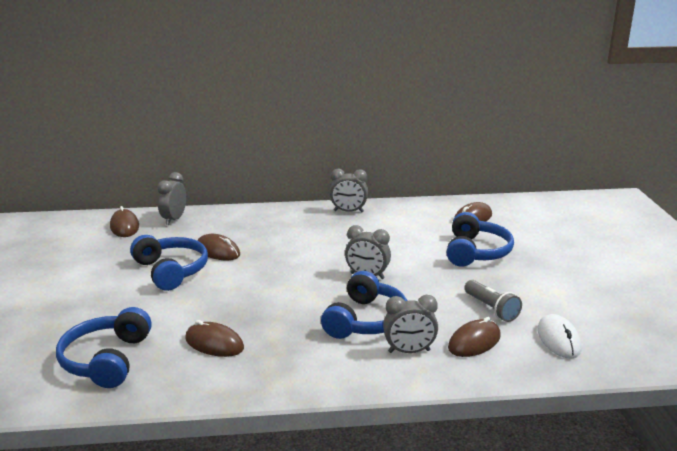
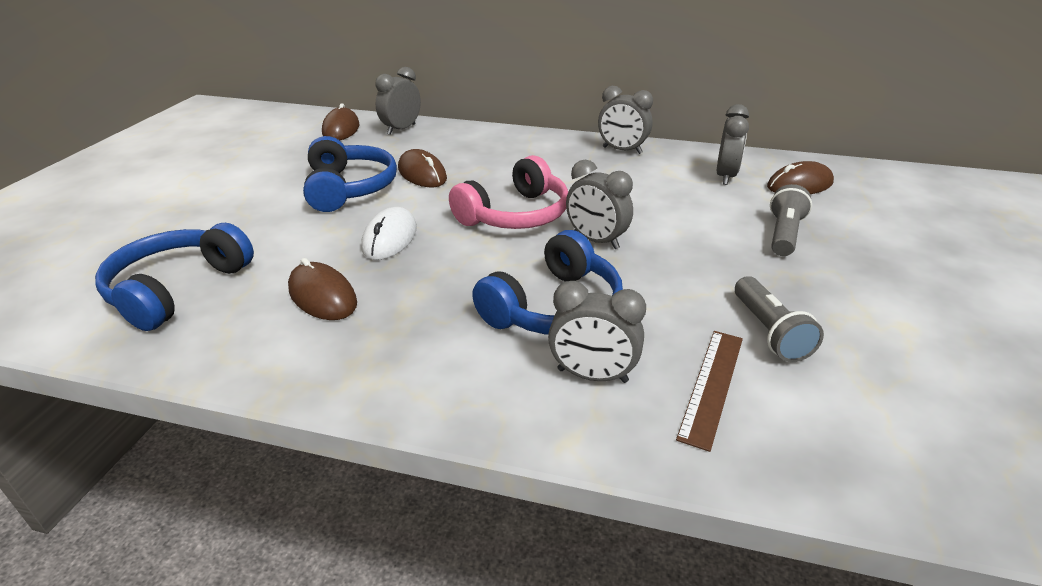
camera: 20 degrees right, 10 degrees up
blue headphones [447,212,514,267] -> grey flashlight [770,184,812,256]
brown mouse [448,317,501,357] -> brown ruler [676,331,743,452]
white mouse [537,314,581,359] -> white mouse moved to [361,207,417,260]
none -> pink headphones [449,155,568,229]
none -> grey clock [717,104,749,185]

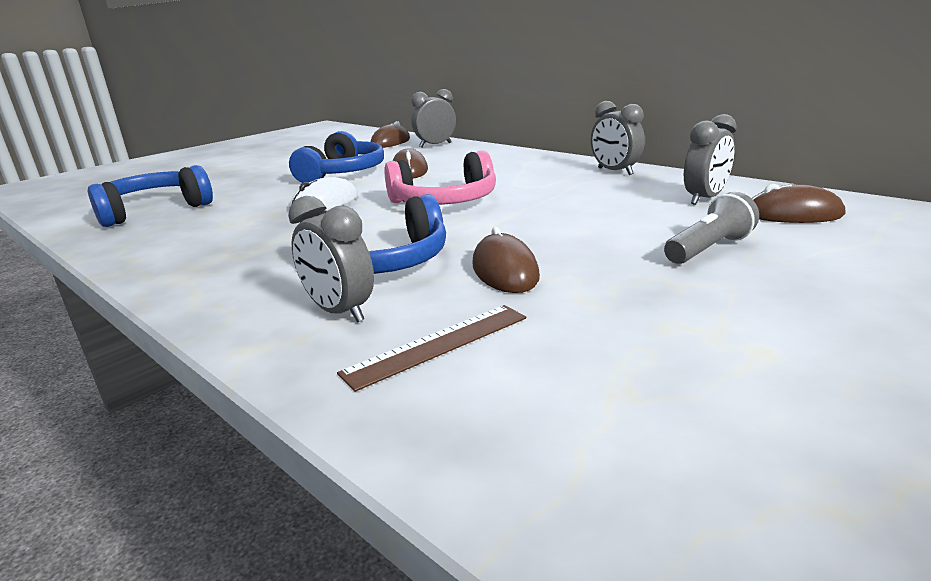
camera: 30 degrees right, 10 degrees down
brown mouse [288,258,357,320] -> brown mouse moved to [472,227,540,293]
grey clock [566,160,633,249] -> none
grey flashlight [735,276,824,362] -> none

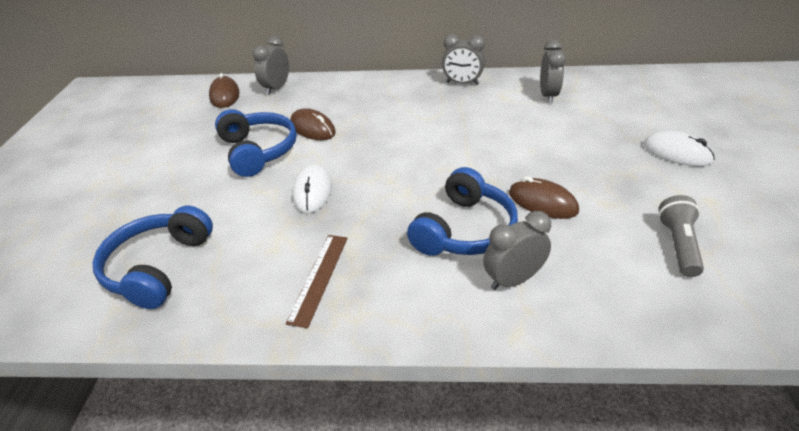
camera: 40 degrees left, 15 degrees up
grey clock [288,196,374,322] -> grey clock turned 150 degrees clockwise [483,211,551,290]
brown ruler [337,305,526,392] -> brown ruler moved to [286,235,348,328]
pink headphones [384,151,496,205] -> none
grey flashlight [664,192,759,264] -> grey flashlight moved to [658,195,704,277]
brown mouse [751,184,845,223] -> none
none -> white mouse [644,131,715,166]

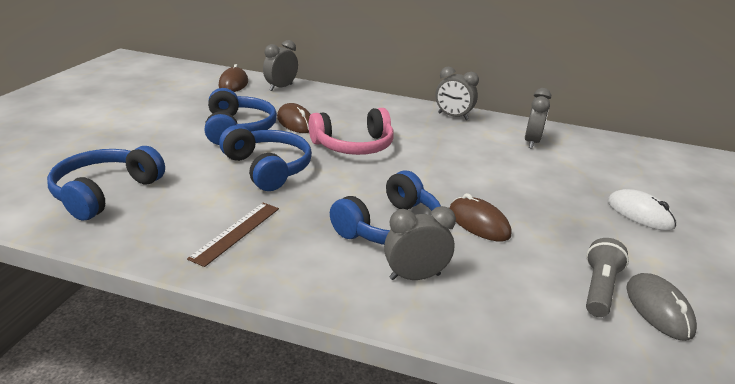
camera: 10 degrees right, 10 degrees down
white mouse [292,165,332,213] -> blue headphones [219,125,312,191]
none -> pink headphones [309,108,394,155]
none -> grey mouse [626,273,697,341]

